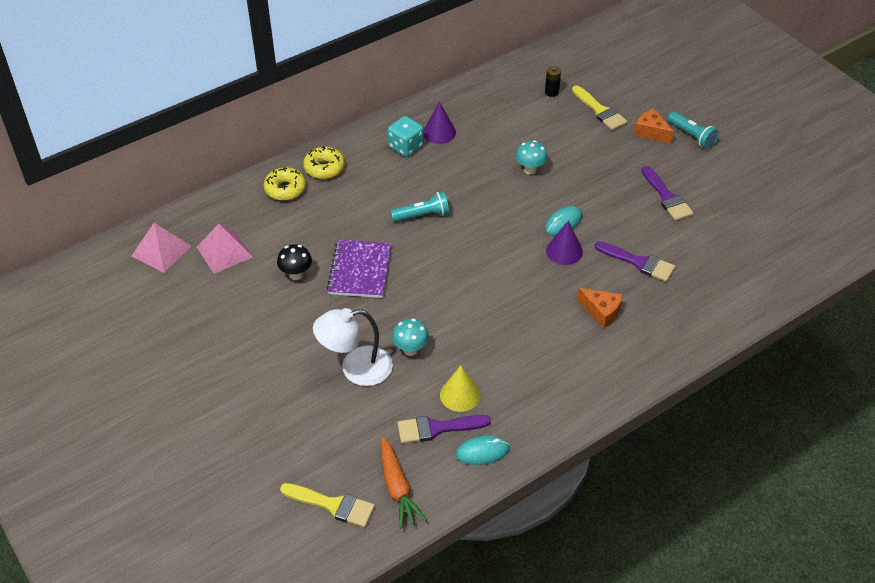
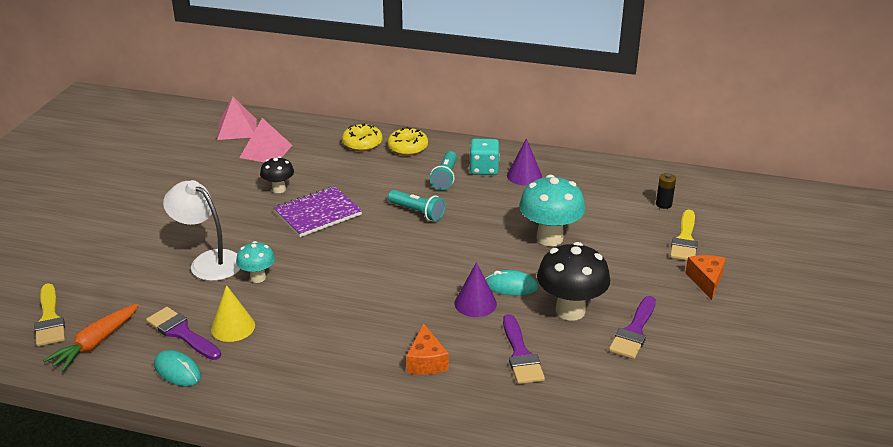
camera: 50 degrees right, 15 degrees down
turquoise mushroom [515,140,548,175] -> turquoise mushroom [519,175,585,246], size x1.80
turquoise flashlight [668,111,719,149] -> turquoise flashlight moved to [430,151,457,190]
none -> black mushroom [537,242,610,321]

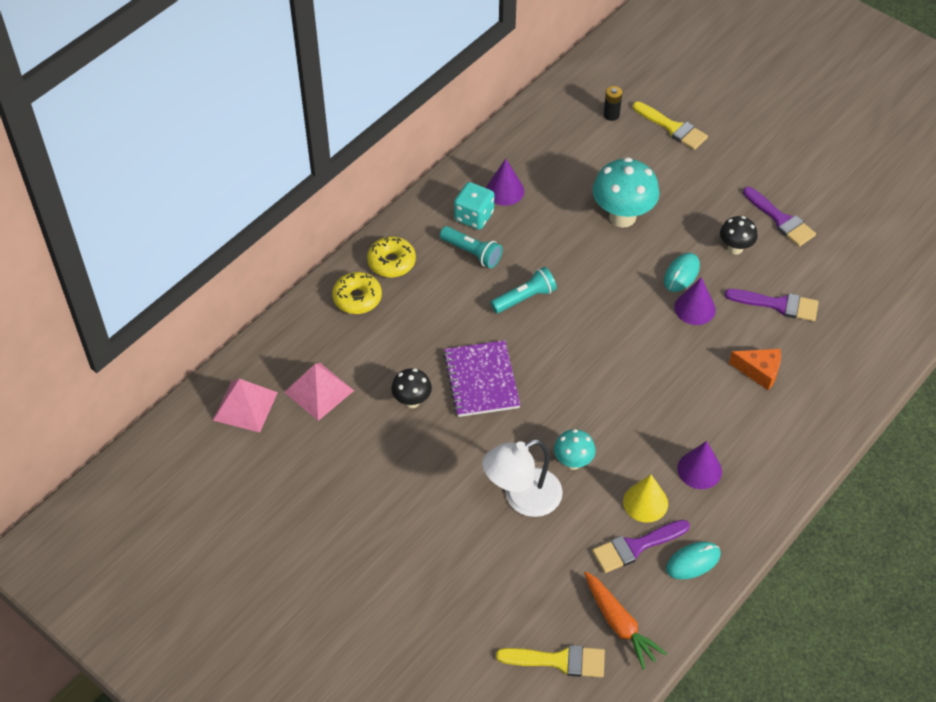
camera: 65 degrees left, 20 degrees up
black mushroom [537,242,610,321] -> black mushroom [720,216,758,254], size x0.56
orange cheese [685,255,726,300] -> none
none -> purple cone [677,441,722,489]

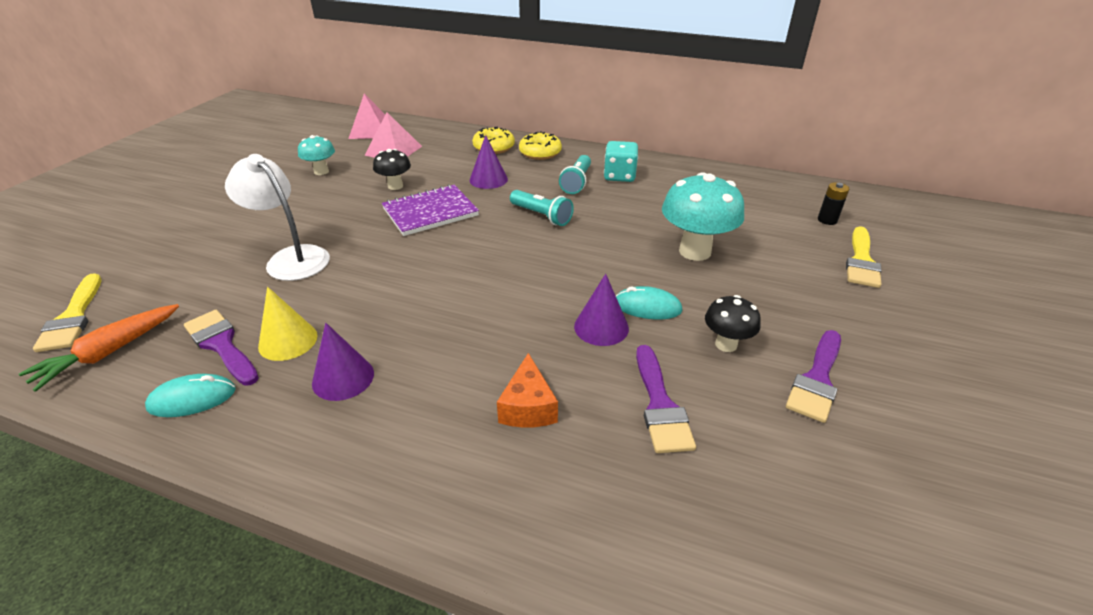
camera: 70 degrees right, 15 degrees down
purple cone [486,159,524,206] -> purple cone moved to [470,135,508,189]
turquoise mushroom [554,429,595,470] -> turquoise mushroom moved to [298,135,335,175]
turquoise mouse [666,542,721,579] -> turquoise mouse turned 60 degrees counterclockwise [145,374,236,417]

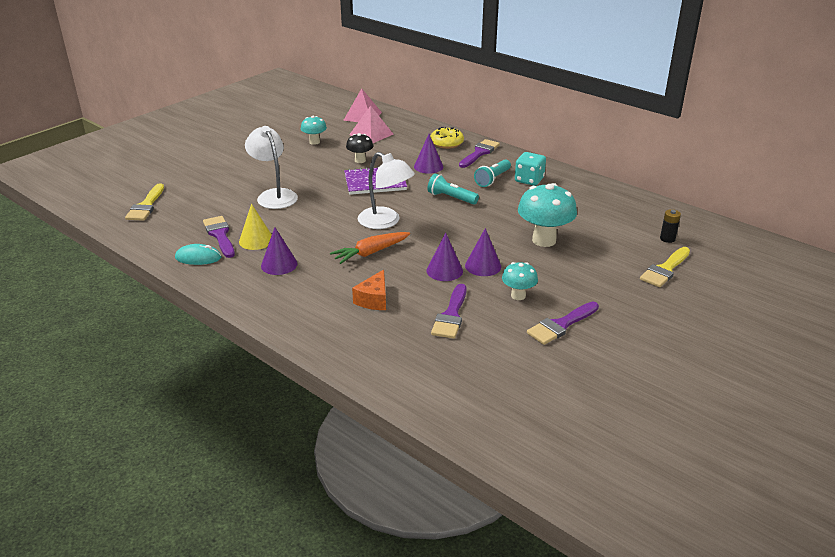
camera: 20 degrees right, 5 degrees down
orange carrot [18,304,179,392] -> orange carrot moved to [330,232,410,264]
turquoise flashlight [510,190,574,226] -> turquoise flashlight turned 150 degrees clockwise [427,173,479,205]
yellow donut [519,131,562,160] -> purple brush [459,139,500,168]
turquoise mouse [616,286,683,319] -> purple cone [465,228,501,276]
black mushroom [705,295,761,352] -> turquoise mushroom [502,262,538,300]
none -> white lamp [358,152,415,229]

